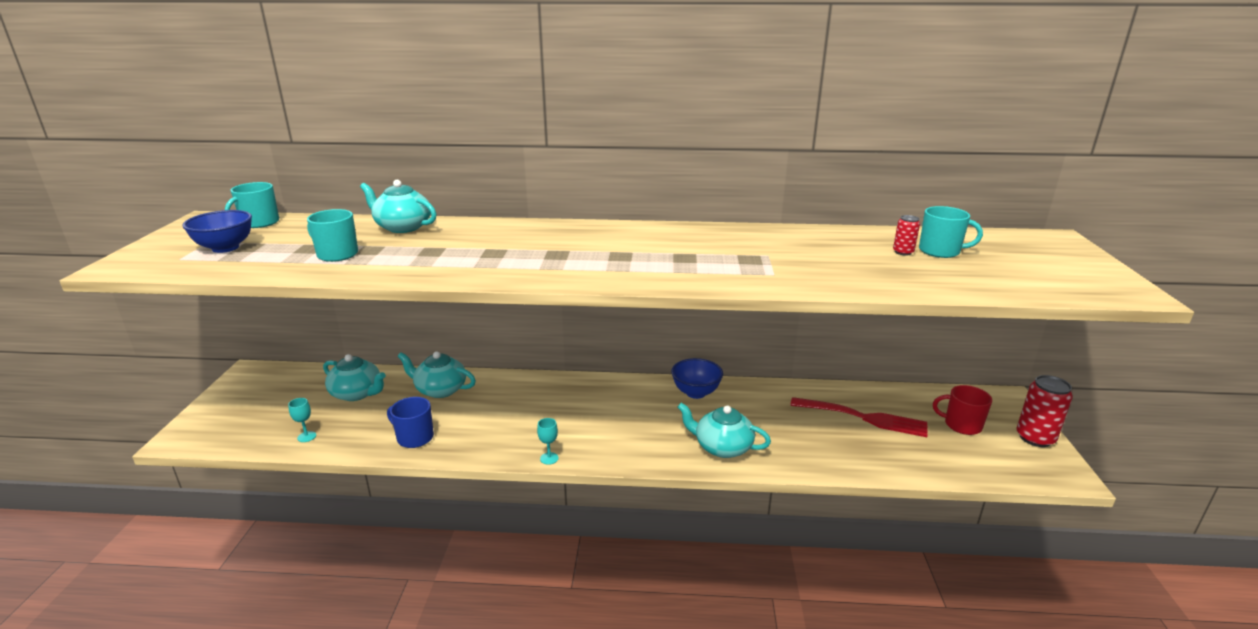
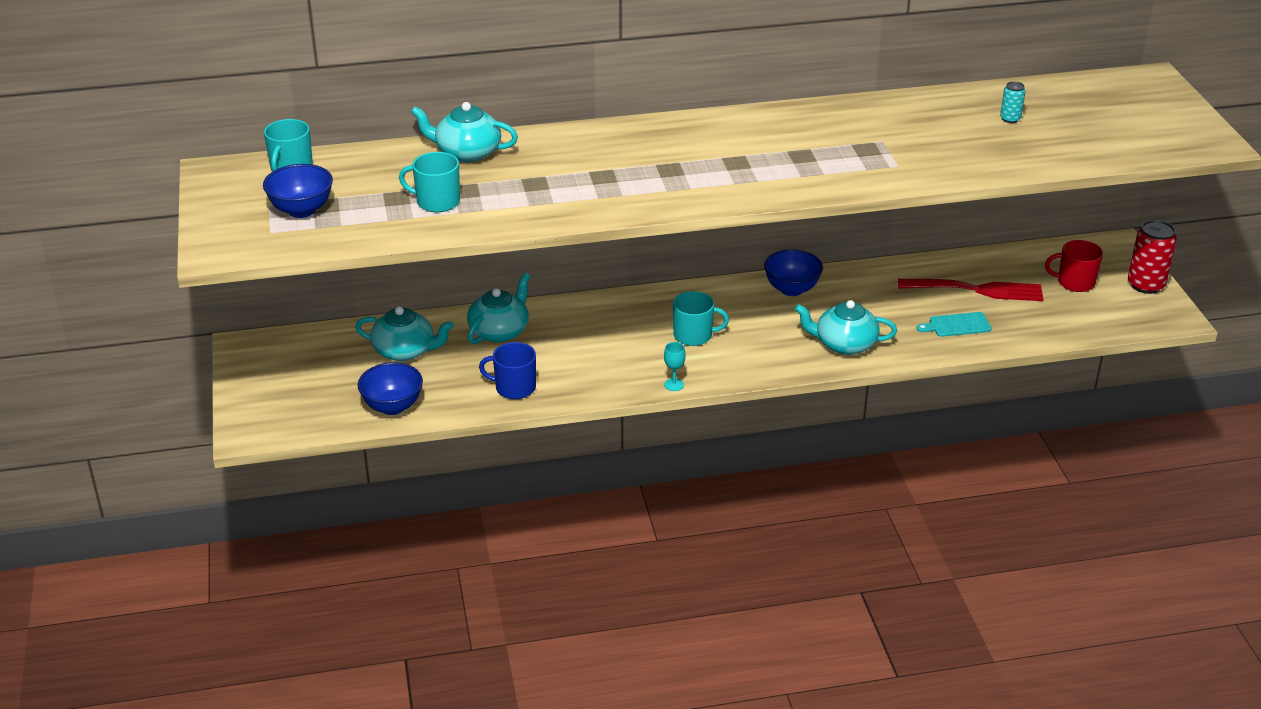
camera: 15 degrees left, 10 degrees up
turquoise goblet [288,398,316,442] -> blue bowl [358,362,423,415]
turquoise teapot [397,351,476,398] -> turquoise teapot turned 120 degrees clockwise [467,273,530,344]
red can [893,215,920,256] -> turquoise can [1000,82,1026,123]
turquoise mug [919,206,983,258] -> turquoise mug moved to [673,291,729,346]
none -> turquoise cutting board [917,312,992,337]

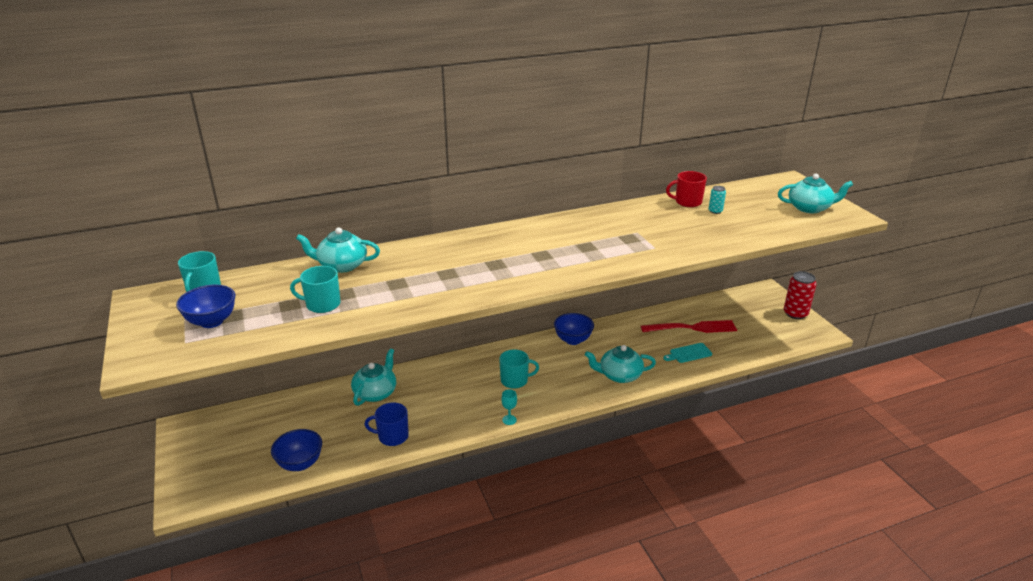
camera: 10 degrees left, 5 degrees down
turquoise teapot [355,306,454,361] -> turquoise teapot moved to [778,174,853,213]
red mug [1045,240,1103,292] -> red mug moved to [666,171,707,207]

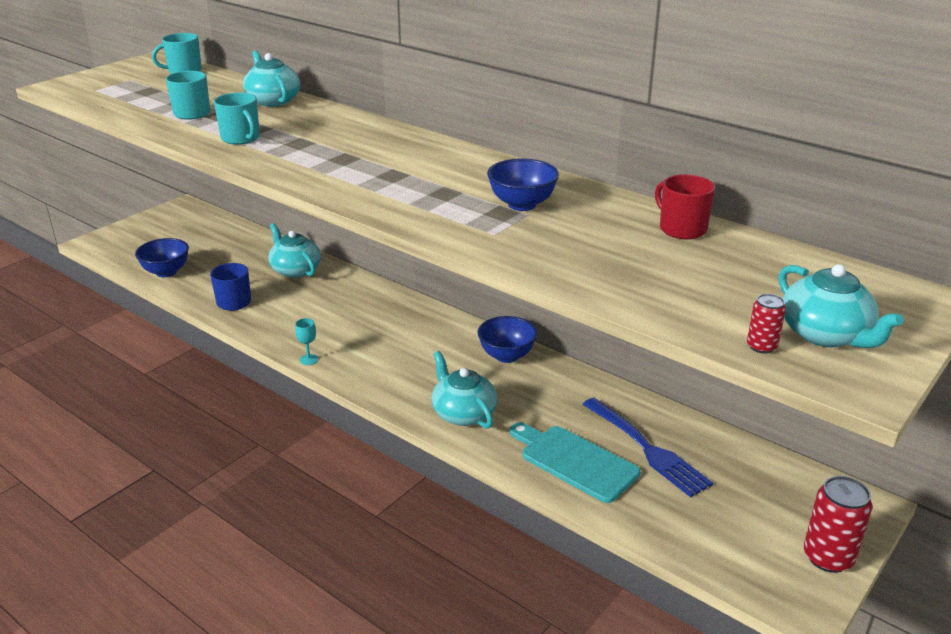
camera: 60 degrees right, 0 degrees up
blue bowl [176,285,236,328] -> blue bowl moved to [487,159,559,211]
turquoise teapot [351,349,396,406] -> turquoise teapot turned 120 degrees counterclockwise [268,223,321,278]
turquoise mug [499,350,539,389] -> turquoise mug moved to [214,92,260,145]
red fork [641,320,737,333] -> blue fork [582,398,713,497]
turquoise cutting board [663,343,712,363] -> turquoise cutting board [510,422,640,503], size x1.70
turquoise can [709,186,726,214] -> none
none -> red can [747,294,786,354]

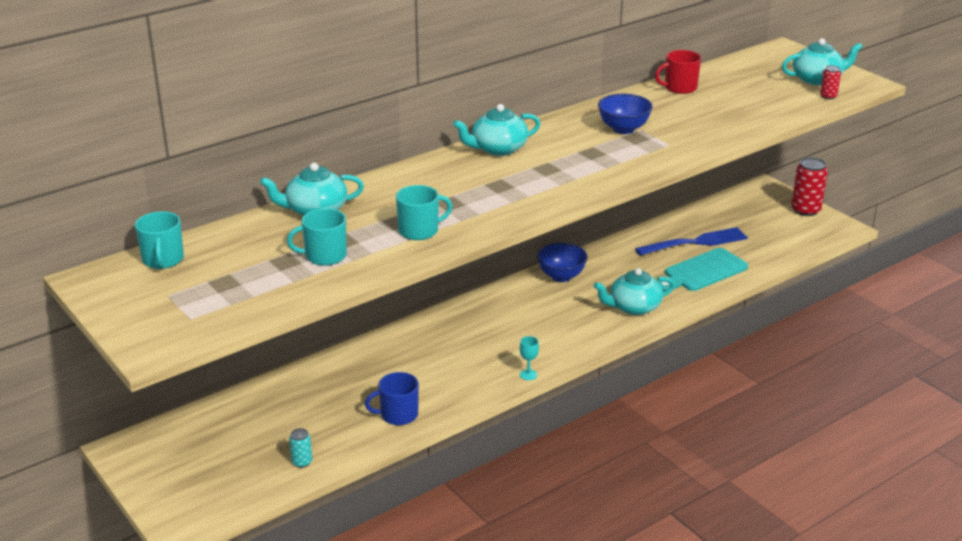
camera: 75 degrees left, 0 degrees up
blue bowl [135,238,189,277] -> turquoise can [289,428,312,468]
turquoise teapot [268,223,321,278] -> turquoise teapot moved to [453,104,541,156]

